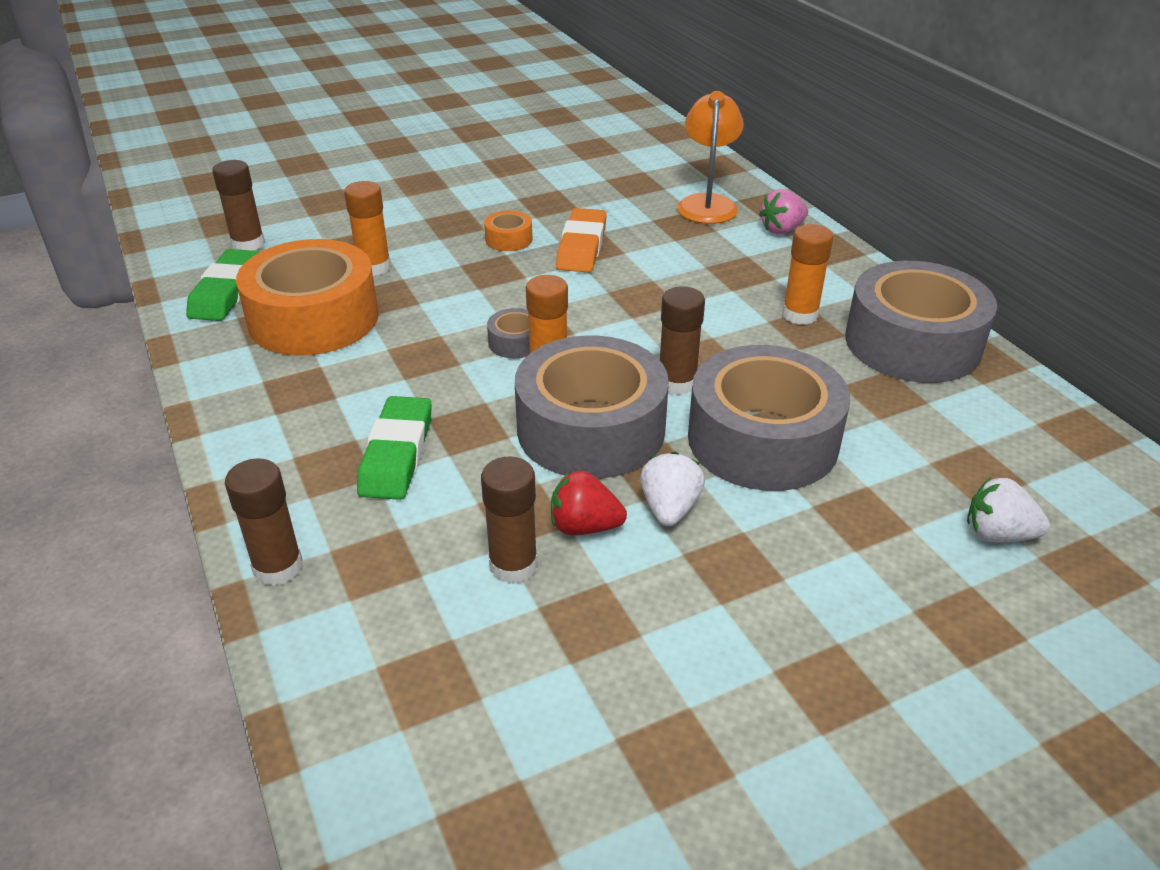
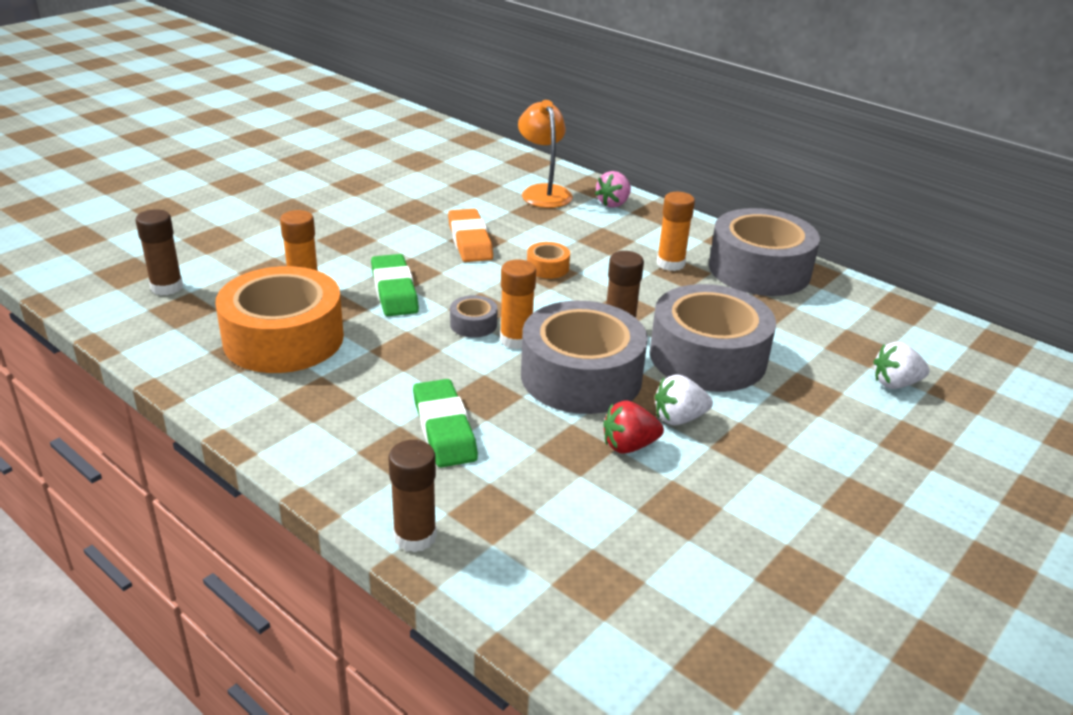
camera: 25 degrees left, 5 degrees down
green eraser [186,249,259,321] -> green eraser moved to [371,254,419,316]
brown glue stick [481,457,538,584] -> none
orange tape [484,211,532,251] -> orange tape moved to [527,242,570,279]
white strawberry [640,452,705,526] -> white strawberry turned 90 degrees counterclockwise [655,374,713,425]

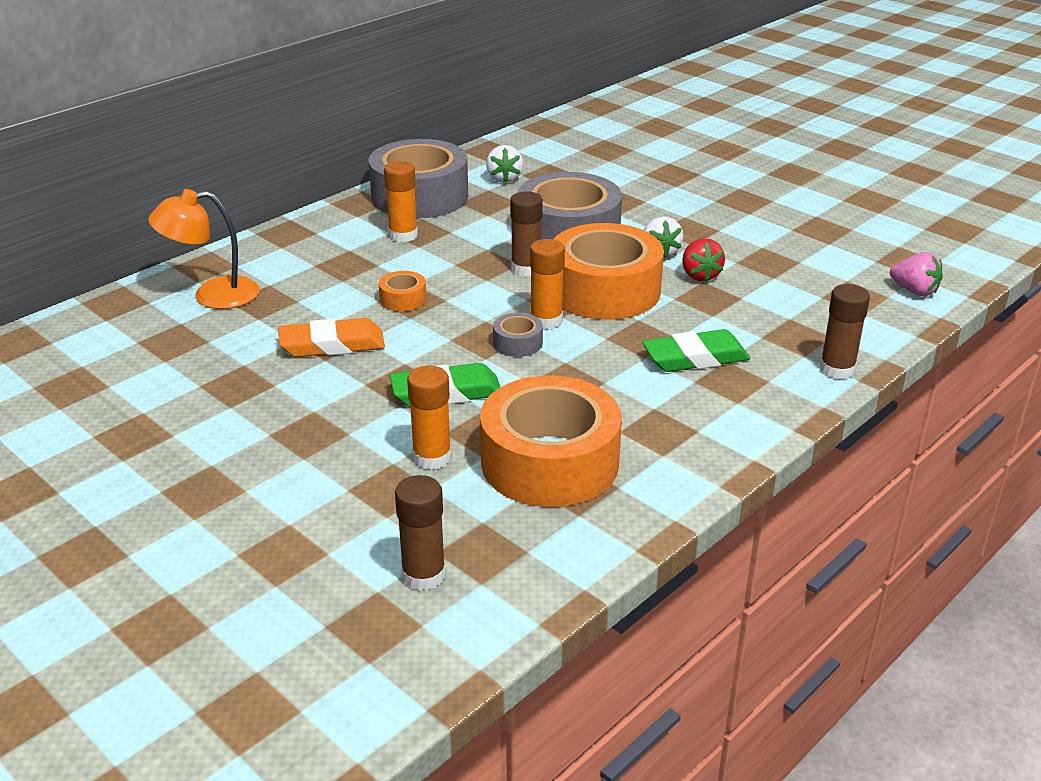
camera: 85 degrees left, 0 degrees up
grey tape [521,301,648,414] -> orange tape [553,223,664,320]
pink strawberry [595,171,631,208] -> pink strawberry moved to [890,252,943,296]
white strawberry [873,342,930,389] -> white strawberry moved to [486,145,524,183]

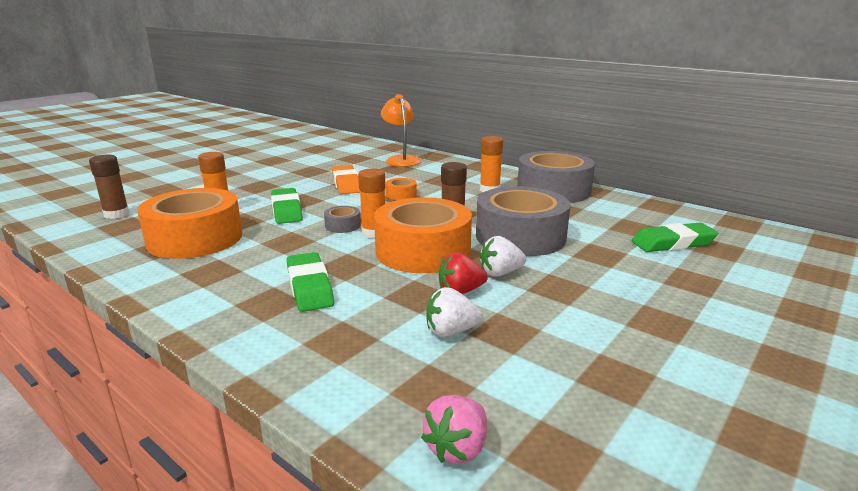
camera: 85 degrees right, 10 degrees down
white strawberry [486,145,524,183] -> white strawberry moved to [426,287,483,337]
brown glue stick [820,284,870,379] -> none
none -> green eraser [632,223,718,252]

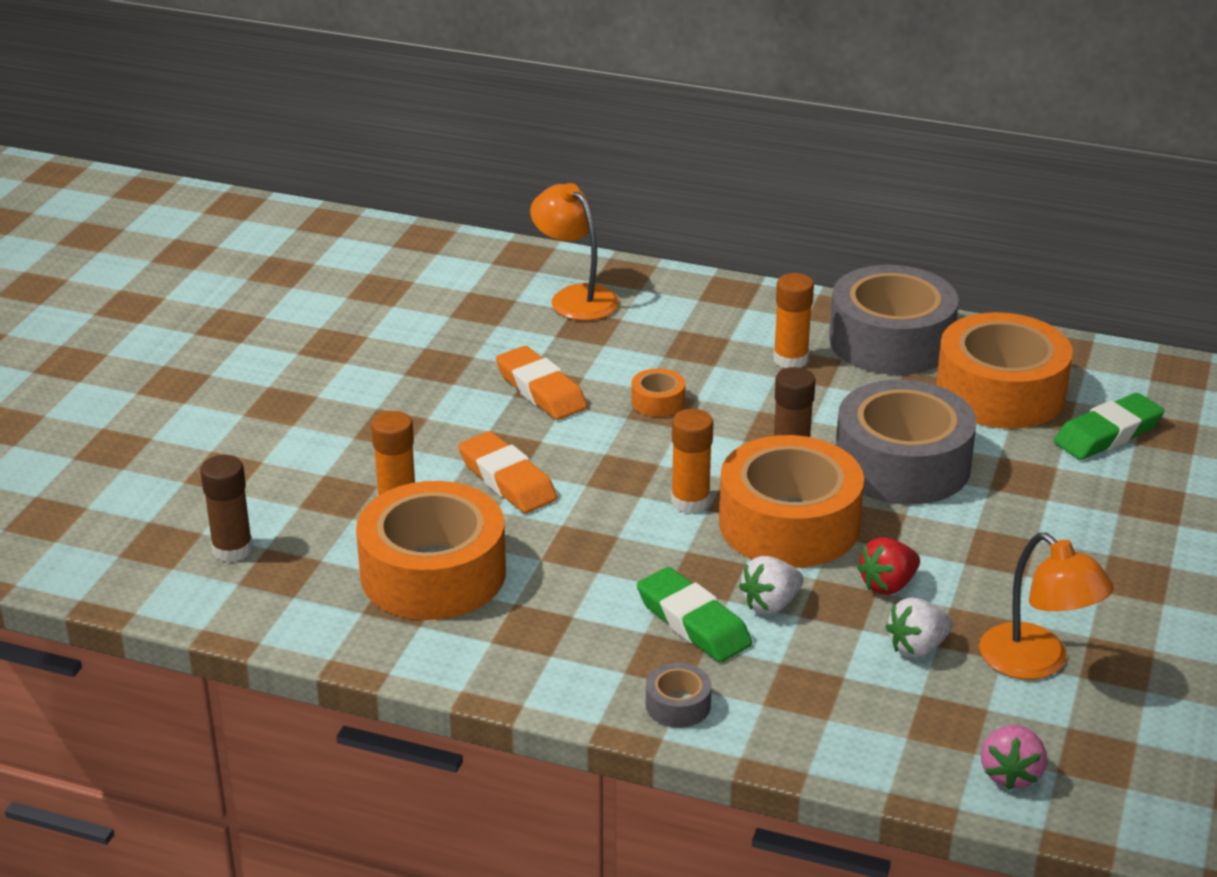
camera: 20 degrees left, 10 degrees up
green eraser [271,188,303,224] -> orange eraser [458,431,557,513]
grey tape [324,206,361,233] -> grey tape moved to [646,663,712,728]
white strawberry [480,236,526,276] -> white strawberry moved to [739,556,803,614]
none -> orange tape [936,312,1073,429]
none -> orange lamp [979,533,1114,680]

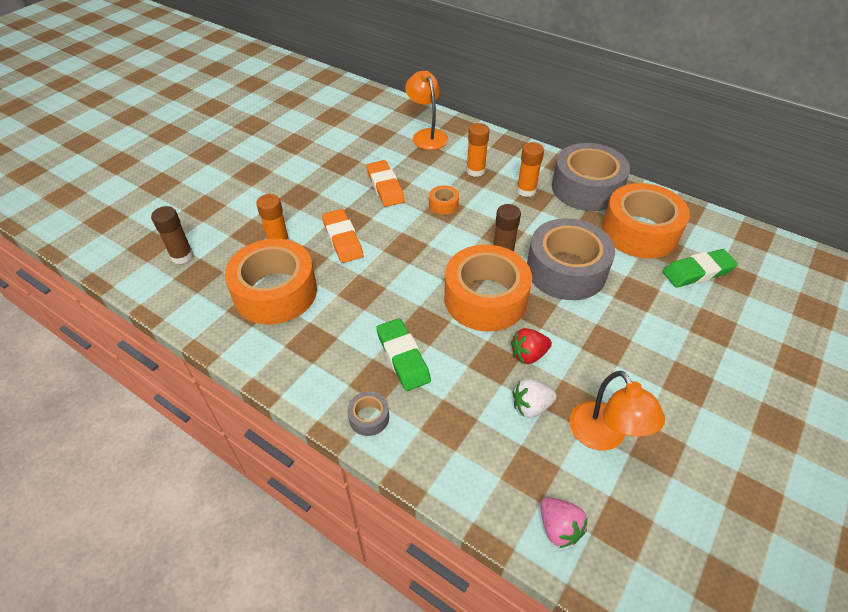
camera: 15 degrees right, 15 degrees up
orange glue stick [671,409,713,514] -> orange glue stick moved to [466,123,490,177]
white strawberry [739,556,803,614] -> none
pink strawberry [981,725,1047,790] -> pink strawberry turned 60 degrees counterclockwise [540,497,588,548]

